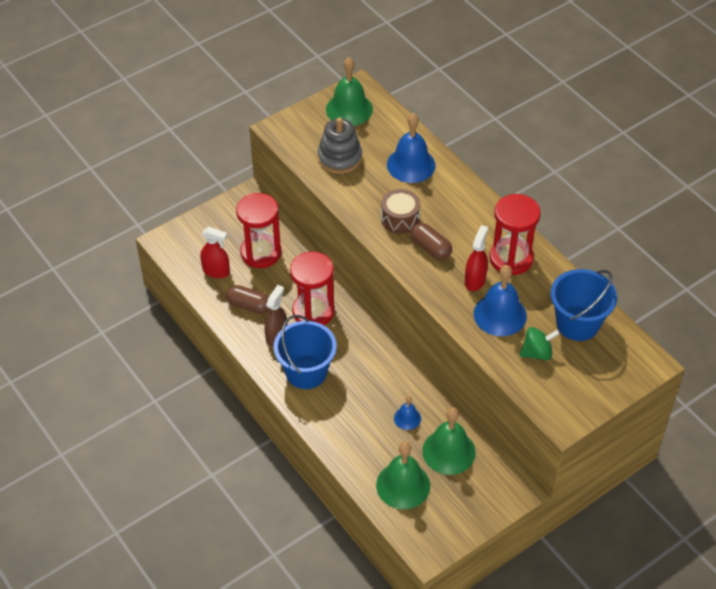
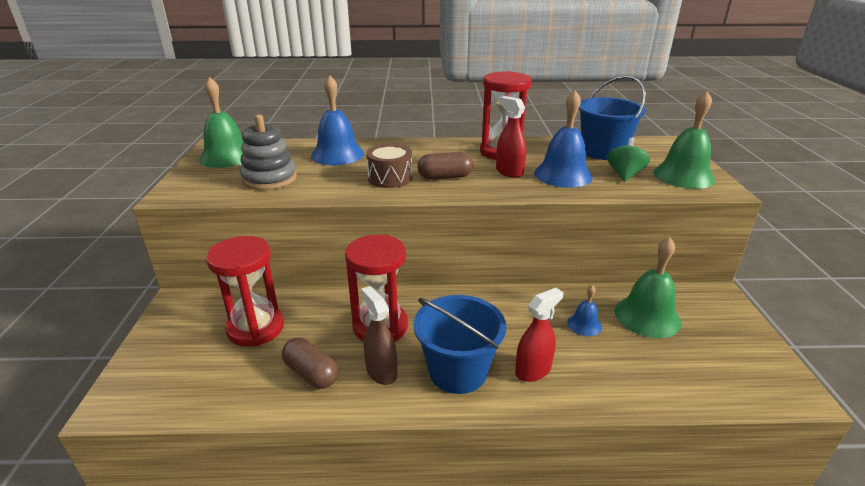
camera: 55 degrees left, 20 degrees down
red spray bottle [200,227,230,278] -> red spray bottle moved to [515,288,563,382]
brown capsule [226,285,270,314] -> brown capsule turned 75 degrees clockwise [282,338,338,389]
green bell [376,442,430,509] -> green bell moved to [653,91,715,189]

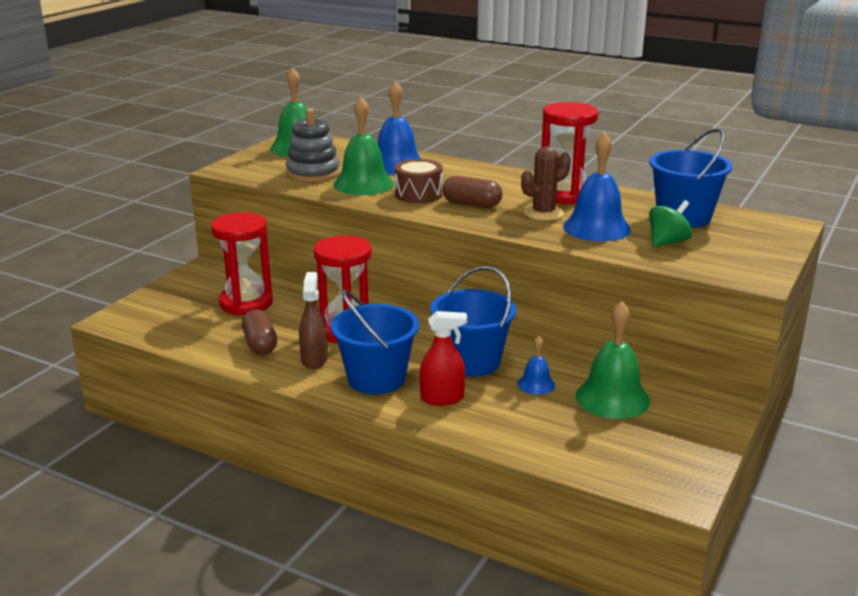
camera: 30 degrees right, 5 degrees down
red spray bottle [496,96,526,178] -> brown cactus [521,146,571,221]
green bell [653,91,715,189] -> green bell moved to [334,97,394,195]
none -> blue bucket [430,266,516,377]

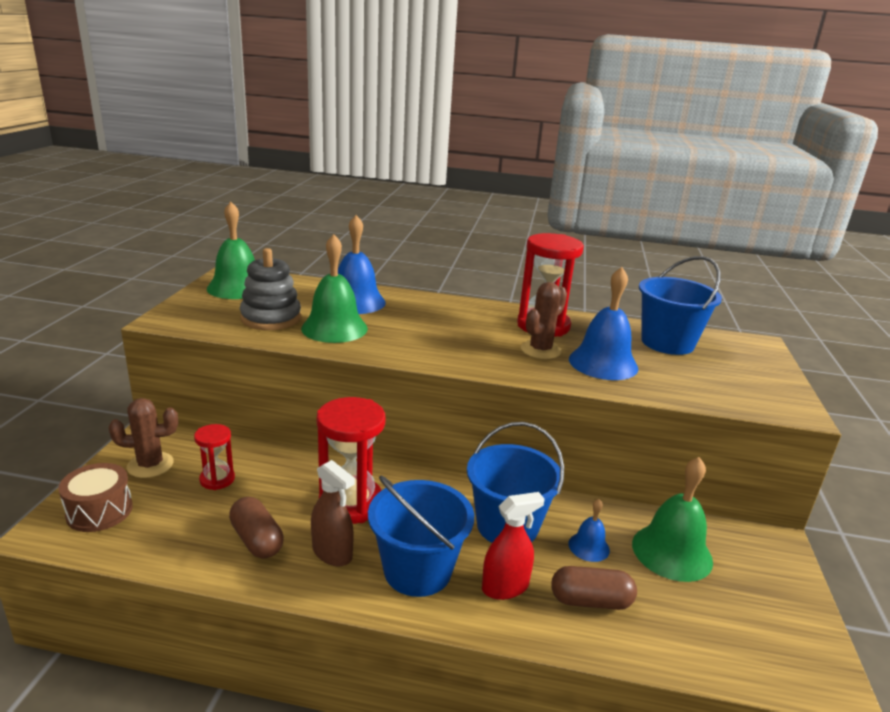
camera: 20 degrees left, 0 degrees up
red hourglass [211,212,273,316] -> red hourglass [194,424,235,490], size x0.54
brown spray bottle [299,272,328,369] -> brown spray bottle turned 150 degrees clockwise [311,460,355,566]
brown drum [395,159,443,203] -> brown drum moved to [58,463,133,532]
brown capsule [442,176,502,208] -> brown capsule moved to [551,566,637,610]
green spinning top [649,200,692,247] -> none
none -> brown cactus [108,398,178,478]

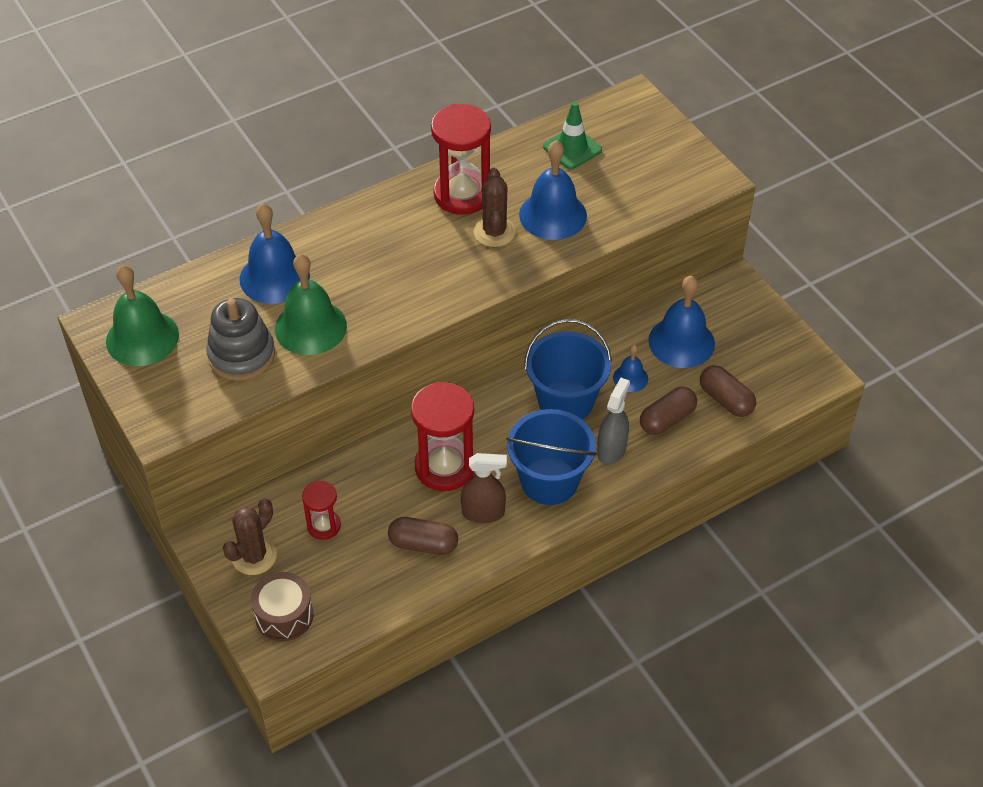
camera: 40 degrees left, 25 degrees up
red spray bottle [482,492,545,600] -> grey spray bottle [597,378,630,465]
green bell [632,457,713,582] -> blue bell [648,276,715,368]
blue bucket [639,256,722,355] -> green traffic cone [543,102,602,169]
none -> brown capsule [700,365,756,417]

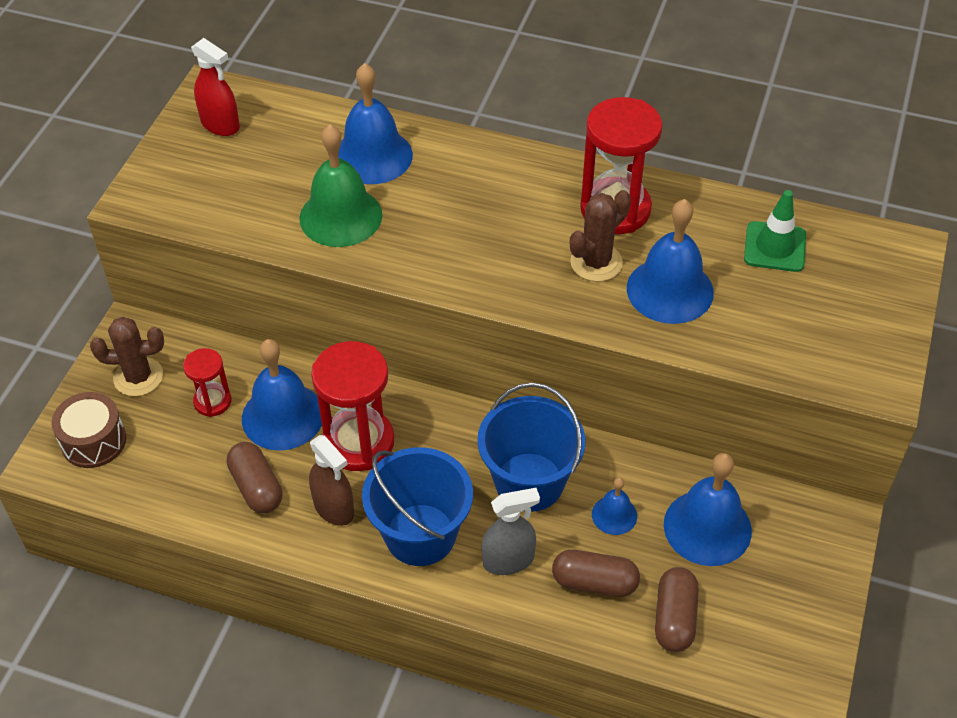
camera: 50 degrees right, 0 degrees up
green bell [106,265,179,366] -> red spray bottle [191,38,240,136]
grey stacking toy [206,298,275,381] -> none
none -> blue bell [242,339,322,451]

